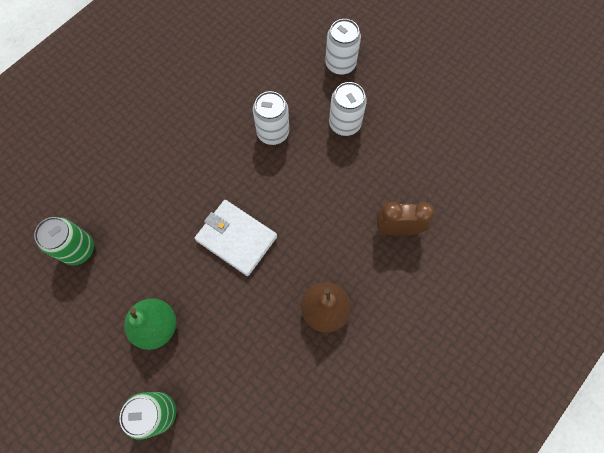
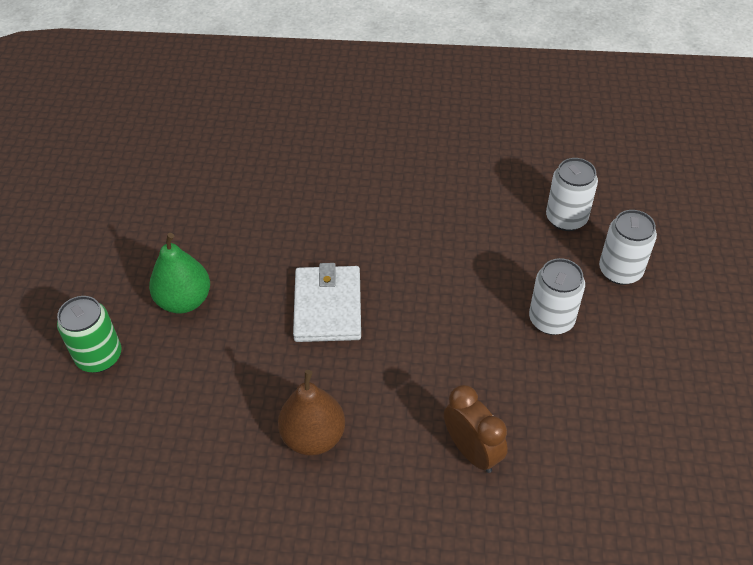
camera: 55 degrees right, 20 degrees down
green can [34,217,94,265] -> none
white can [253,91,289,145] -> white can moved to [546,158,598,231]

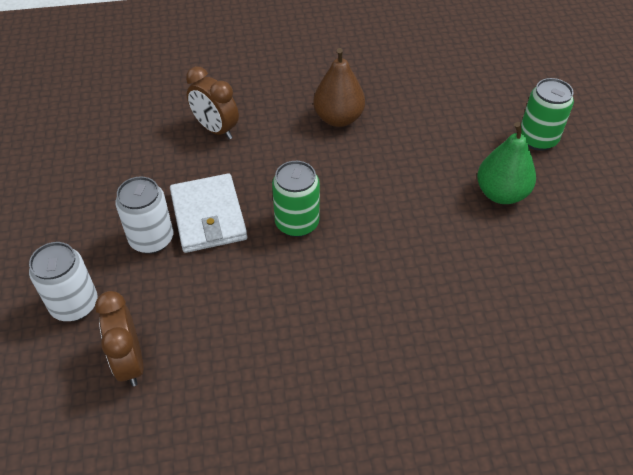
camera: 165 degrees right, 0 degrees up
white wallet [293,263,361,342] -> white wallet moved to [170,173,247,253]
white can [546,158,598,231] -> brown clock [95,291,144,387]
none -> green can [272,161,320,237]

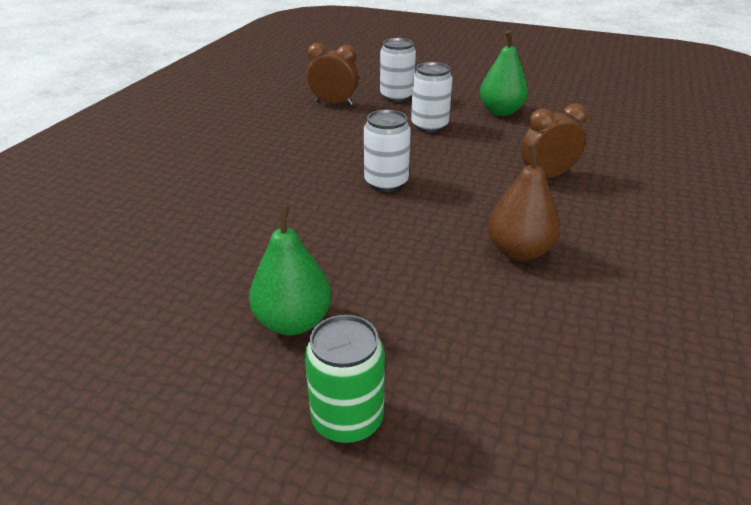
camera: 120 degrees right, 15 degrees down
white wallet [170,173,247,253] -> none
green can [272,161,320,237] -> white can [364,110,411,192]
none -> green pear [480,30,528,116]

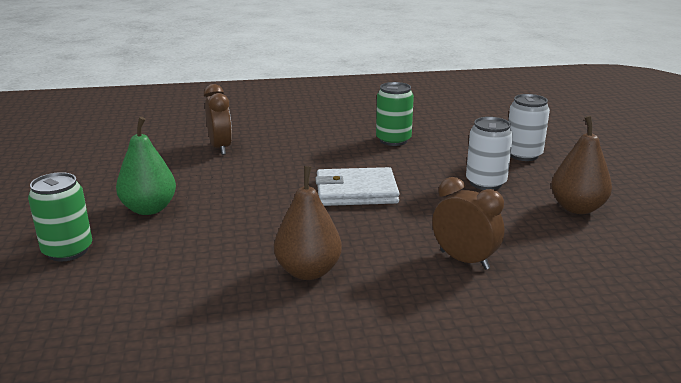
camera: 60 degrees right, 10 degrees down
brown clock [307,43,359,106] -> brown clock moved to [204,84,232,155]
white can [364,110,411,192] -> white wallet [315,167,400,206]
green pear [480,30,528,116] -> brown pear [551,116,612,214]
none -> green can [376,82,414,146]

